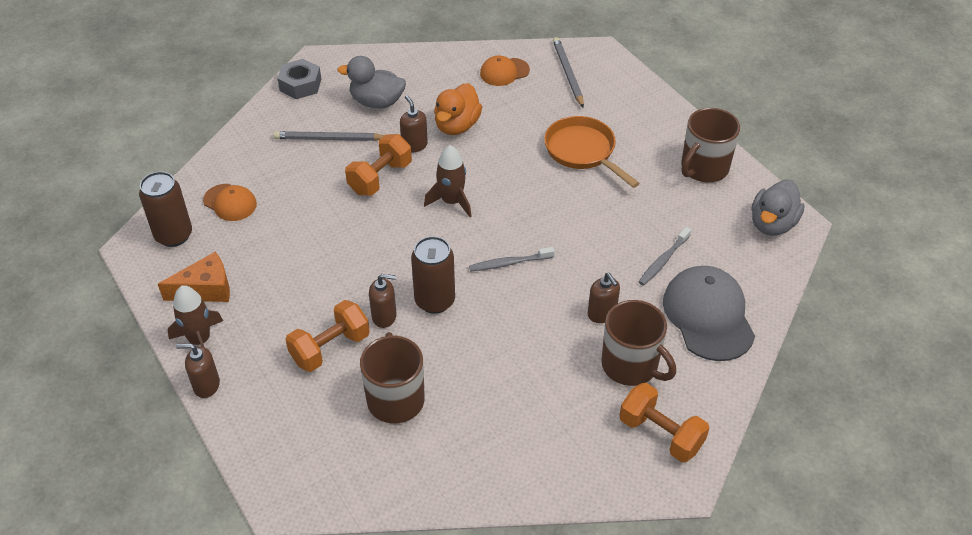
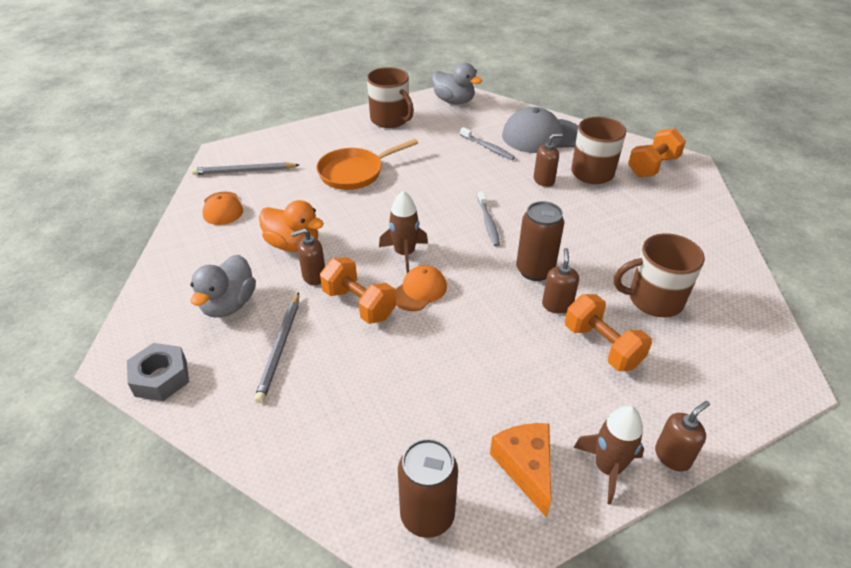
camera: 85 degrees left, 5 degrees down
brown soap dispenser [176,344,220,398] -> brown soap dispenser turned 135 degrees counterclockwise [655,401,710,472]
orange cap [203,184,257,221] -> orange cap moved to [395,265,447,311]

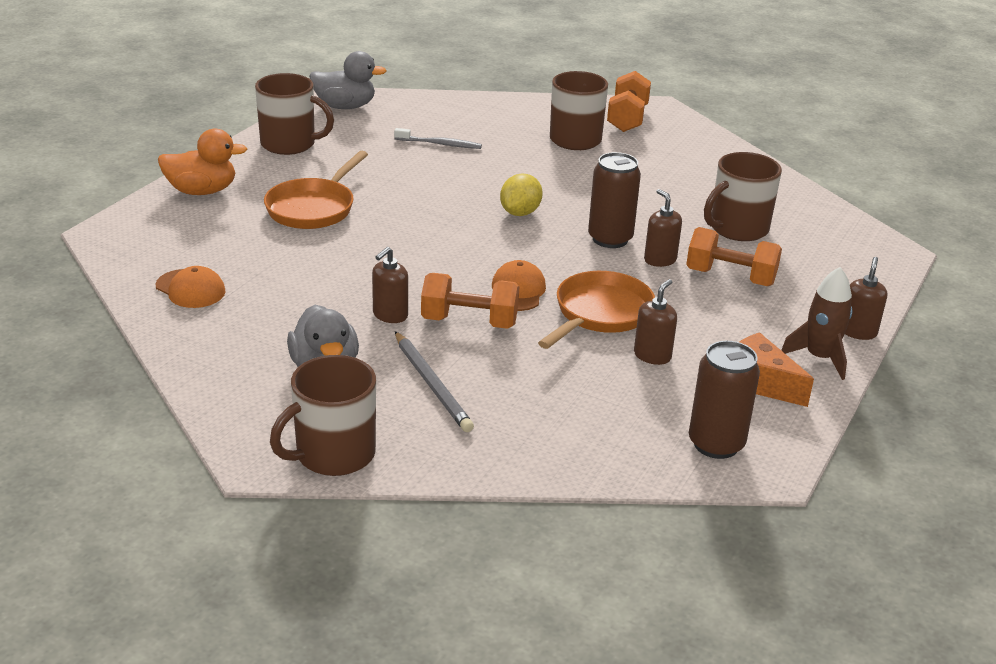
camera: 35 degrees left, 10 degrees down
grey nut [127,343,189,401] -> brown mug [270,355,376,476]
grey pencil [192,162,299,175] -> none
orange duck [259,200,324,252] -> orange duck moved to [158,129,247,195]
brown rocket [379,191,428,273] -> none
grey toothbrush [478,191,500,246] -> yellow lemon [500,173,543,216]
grey cap [502,107,578,153] -> none
brown soap dispenser [534,133,563,187] -> brown soap dispenser moved to [634,279,677,365]
none -> orange pan [538,271,655,349]

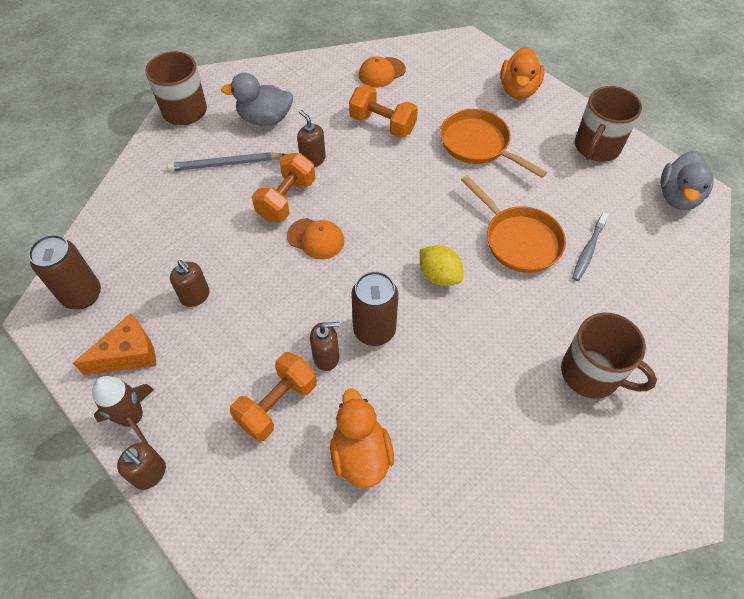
camera: 110 degrees right, 25 degrees up
orange pan [538,271,655,349] -> orange pan moved to [461,175,566,273]
orange dumbbell [607,71,651,132] -> orange dumbbell moved to [349,85,418,138]
brown mug [704,152,782,241] -> orange duck [330,388,394,488]

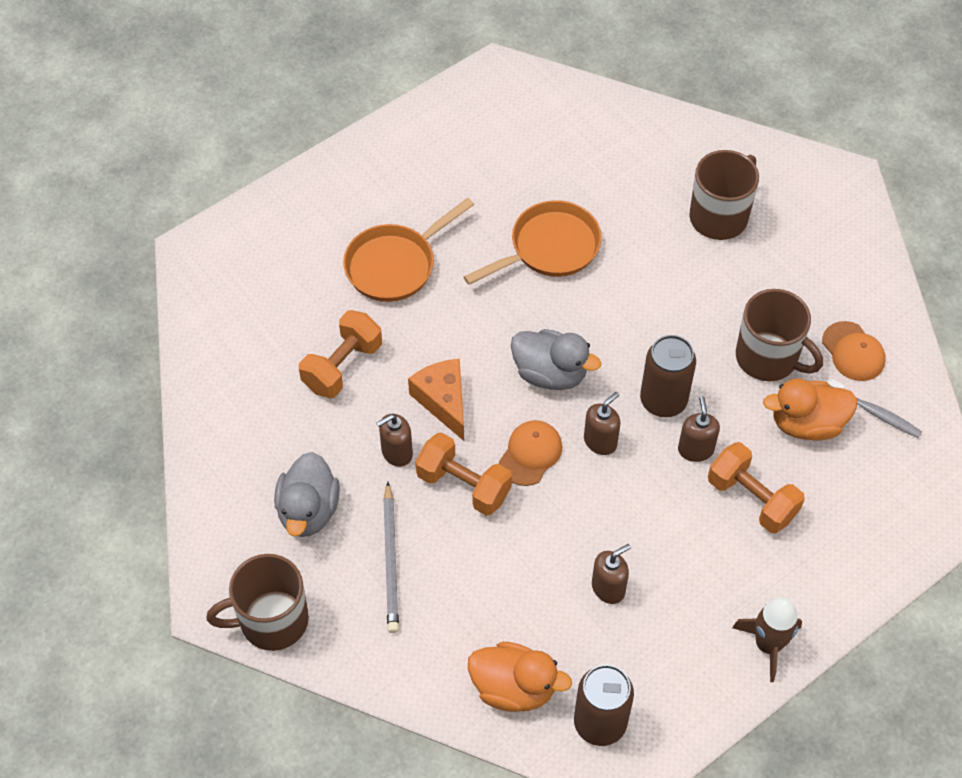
camera: 85 degrees left, 0 degrees up
orange cheese [73,313,156,375] -> orange cheese moved to [408,359,464,441]
brown soap dispenser [117,443,166,490] -> brown soap dispenser moved to [584,392,620,455]
orange cap [359,56,406,88] -> orange cap moved to [822,321,886,381]
yellow lemon [420,245,463,286] -> none
orange duck [500,46,544,99] -> orange duck moved to [468,642,572,712]
grey toothbrush [572,212,609,281] -> grey toothbrush moved to [826,377,922,438]
brown mug [575,86,642,162] -> brown mug moved to [736,289,823,381]
grey duck [660,151,714,210] -> grey duck moved to [511,329,601,390]

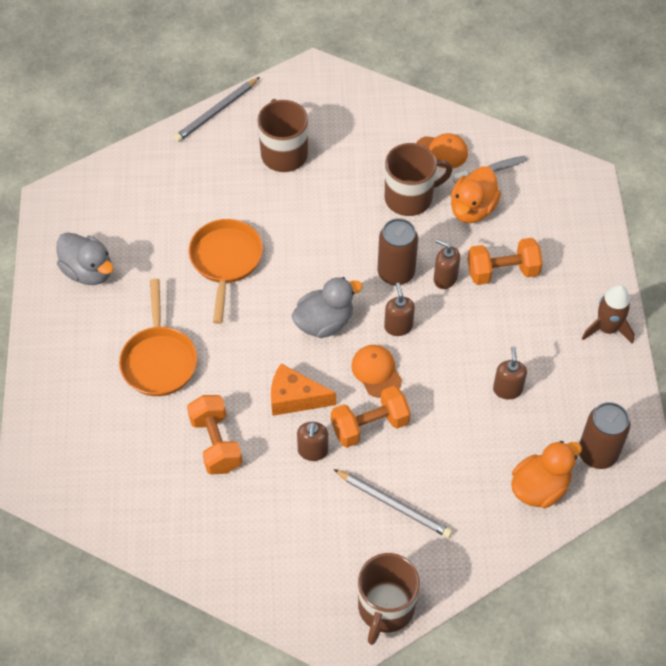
camera: 55 degrees left, 0 degrees up
grey duck [274,452,340,537] -> grey duck moved to [57,232,114,285]
none -> grey pencil [174,77,260,142]

